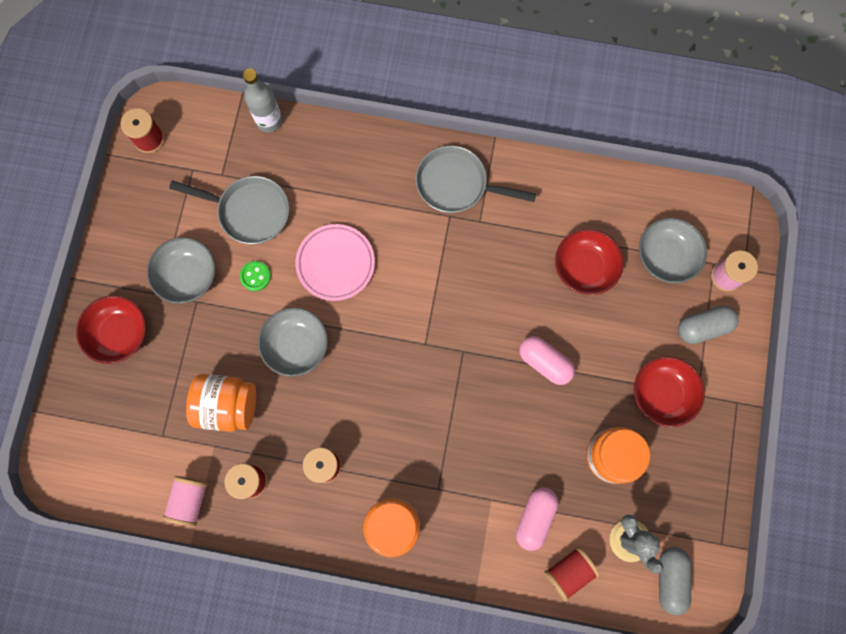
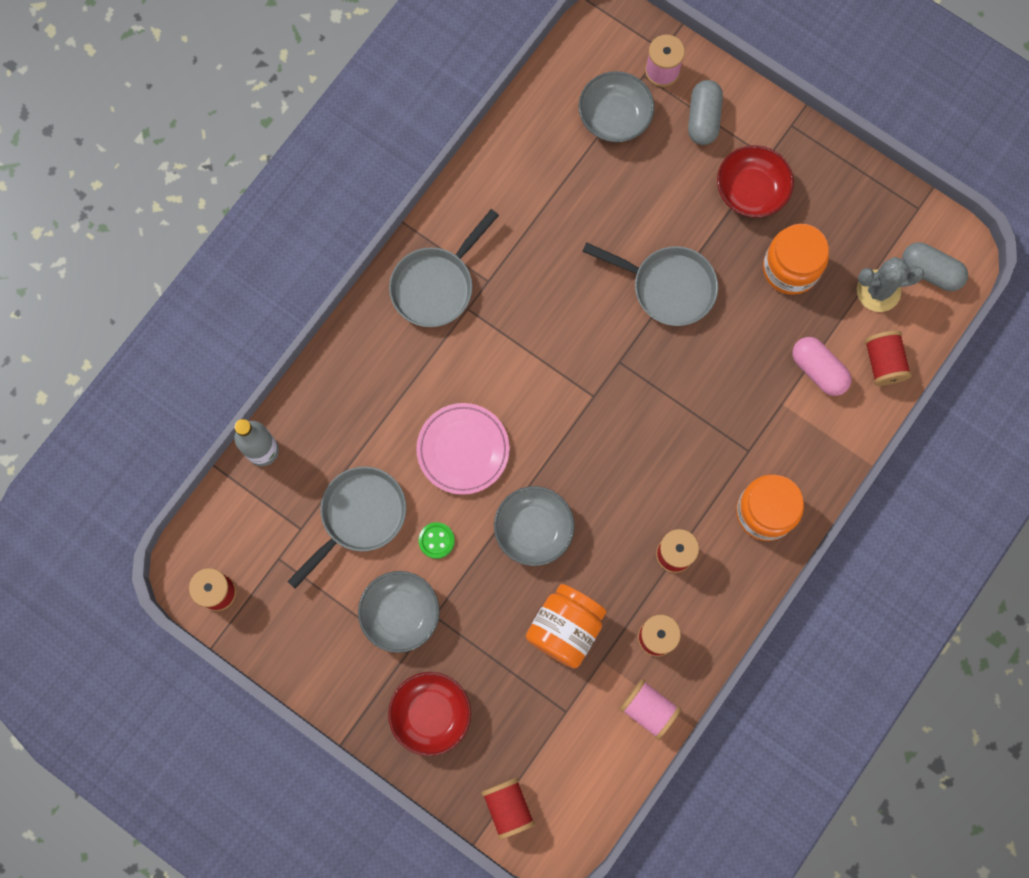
camera: 65 degrees left, 0 degrees up
pink capsule [519,336,575,385] -> grey pan [582,242,718,326]
red bowl [555,229,624,295] -> none
none -> red spool [482,778,535,839]

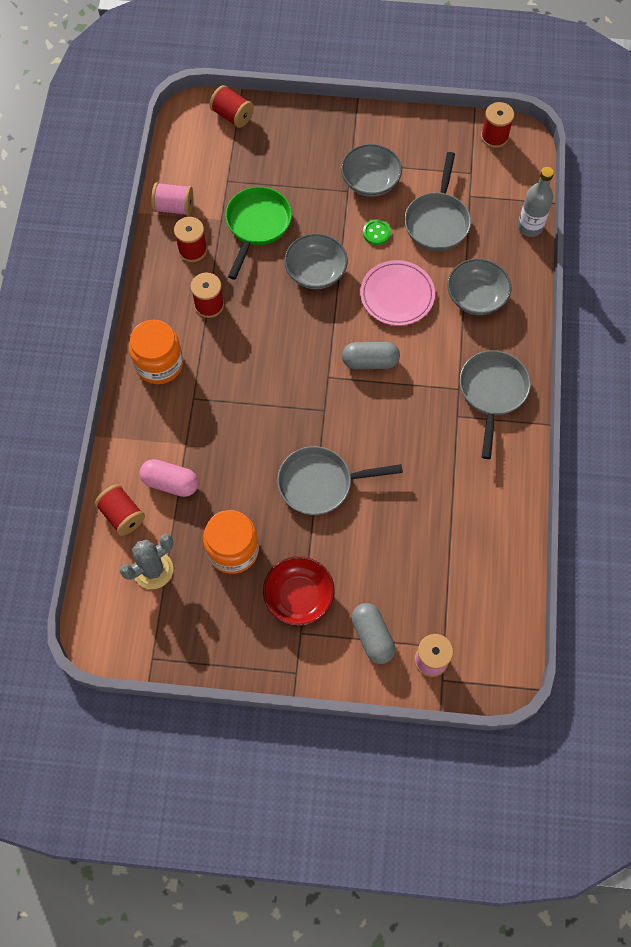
camera: 150 degrees right, 10 degrees down
red bowl [388,672,471,756] -> none
orange jar [526,584,607,668] -> green pan [225,187,292,280]
grey bowl [579,71,654,142] -> grey bowl moved to [447,259,512,315]
grey capsule [902,242,968,291] -> grey capsule moved to [342,342,400,369]

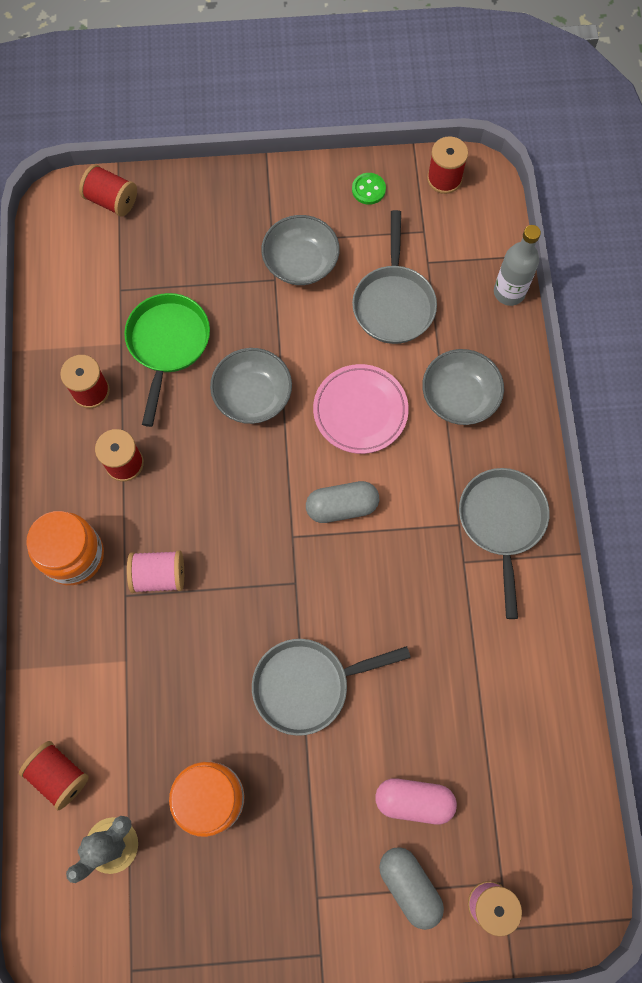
camera: 10 degrees left, 5 degrees up
pink capsule [140,459,199,497] -> pink capsule moved to [375,778,457,824]
pink spool [151,182,193,216] -> pink spool moved to [127,550,184,593]
red bowl [263,556,335,626] -> none
green button [363,219,391,245] -> green button moved to [352,173,386,205]

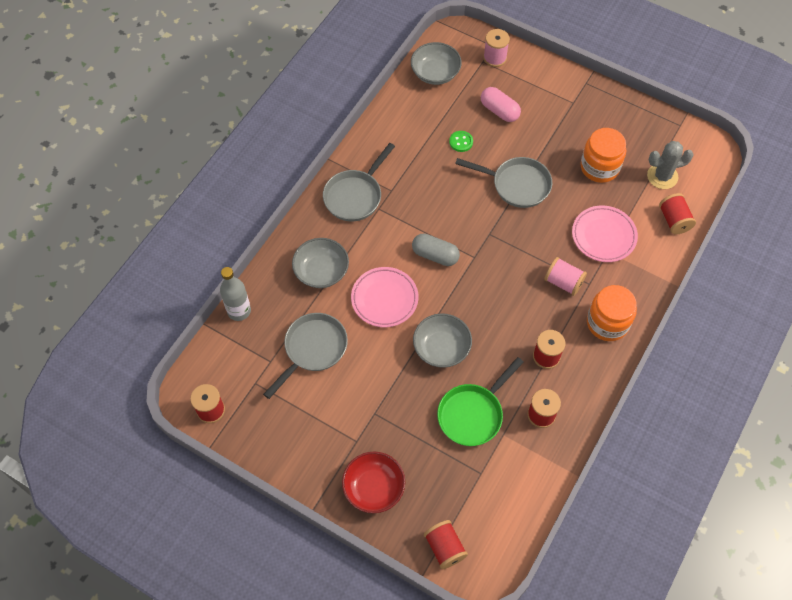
camera: 145 degrees left, 10 degrees down
grey bowl [261,215,340,285] -> grey bowl moved to [411,42,462,85]
green button [352,173,386,205] -> green button moved to [449,131,473,152]
grey capsule [379,847,444,930] -> none
none -> red bowl [342,452,405,513]
none -> pink plate [572,205,638,262]

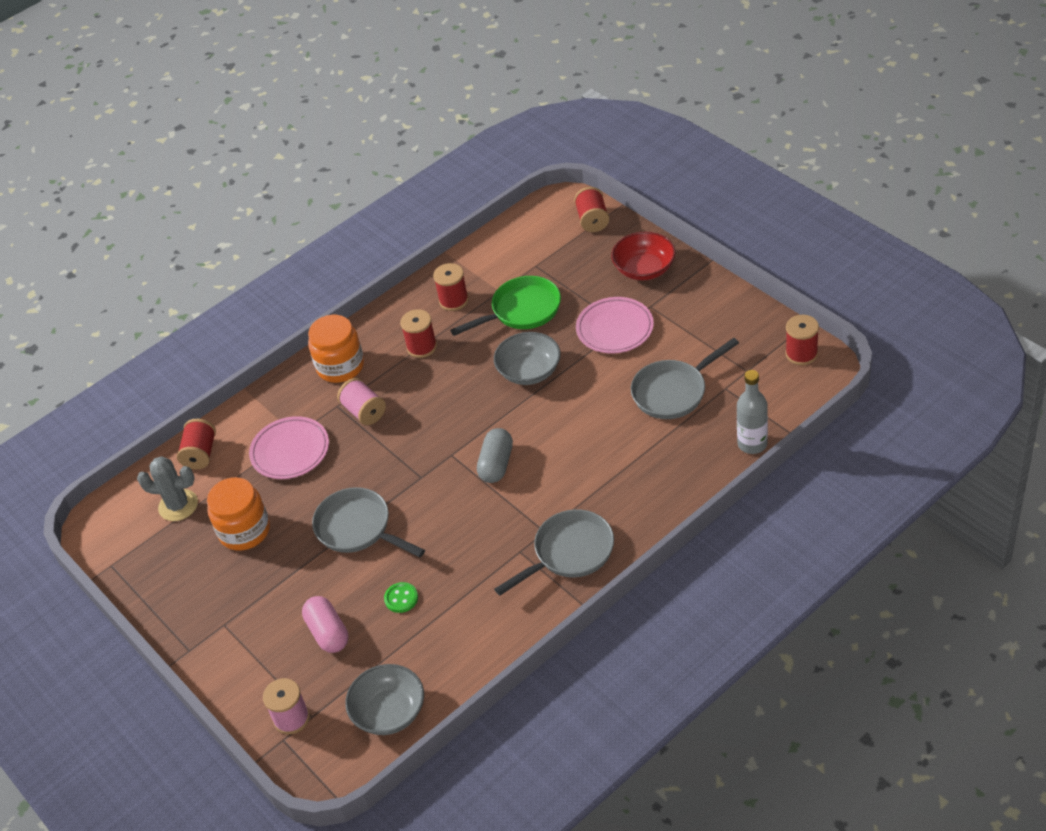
camera: 155 degrees left, 15 degrees down
grey bowl [292,238,349,288] -> none
pink plate [351,267,418,327] -> pink plate moved to [576,297,654,354]
grey capsule [412,234,460,266] -> grey capsule turned 60 degrees clockwise [477,428,513,483]

